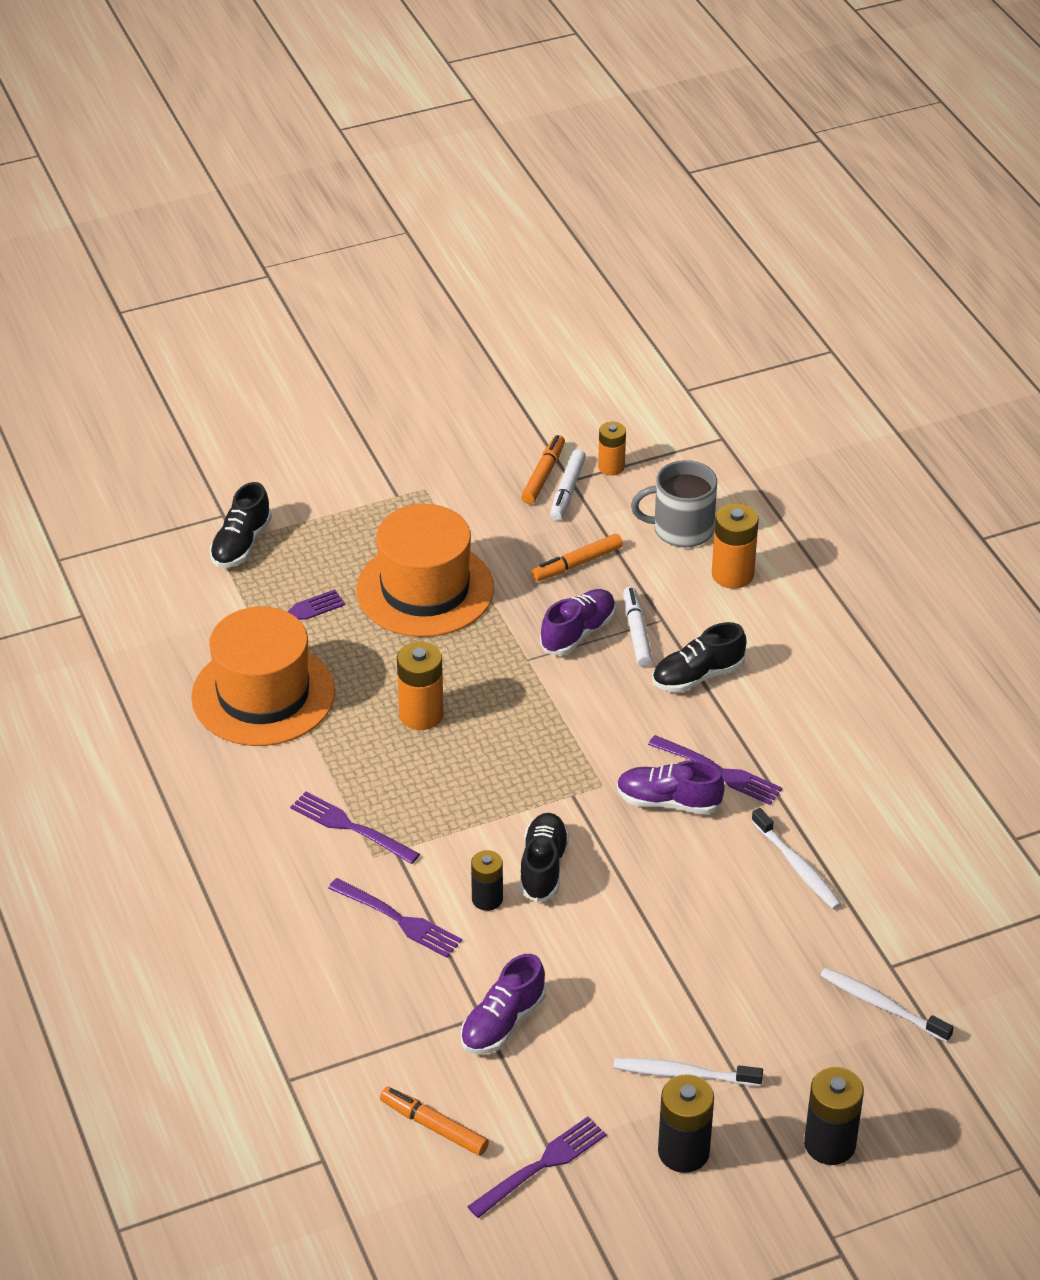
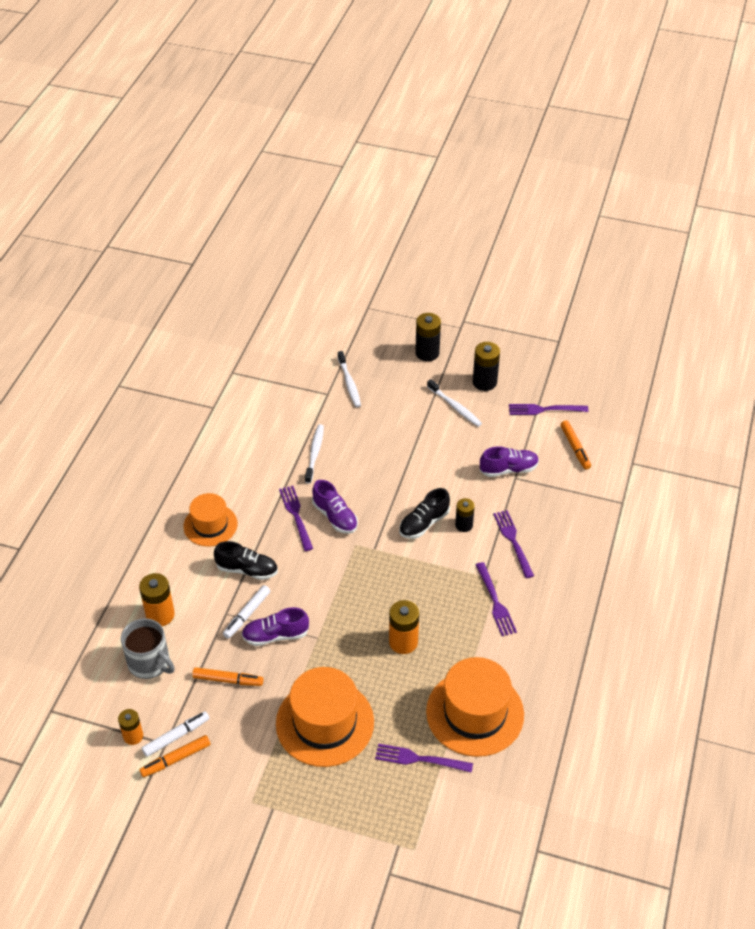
camera: 140 degrees left, 5 degrees up
black shoe [210,482,272,568] -> none
none -> orange hat [183,493,237,547]

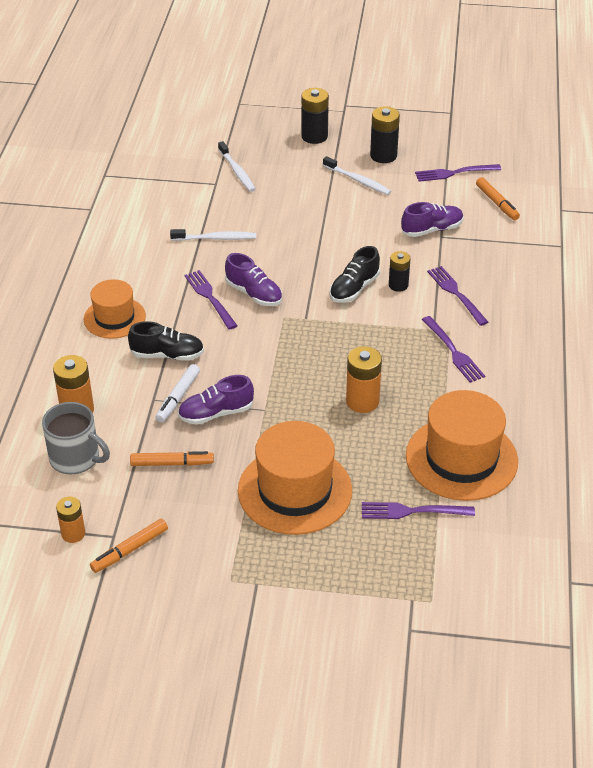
camera: 10 degrees left, 5 degrees down
white marker [142,711,209,757] -> none
white toothbrush [305,424,324,484] -> white toothbrush turned 90 degrees clockwise [170,229,256,241]

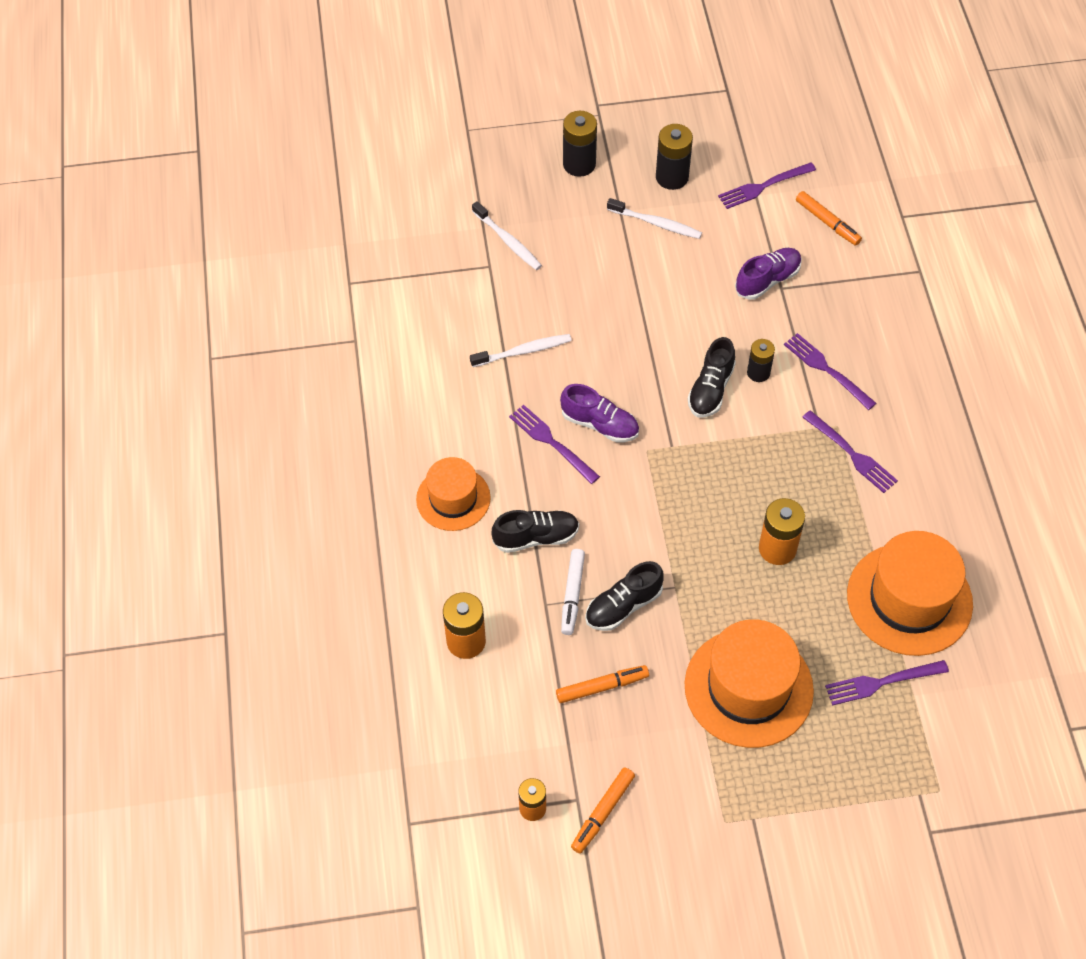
camera: 15 degrees left, 15 degrees up
grey mug [42,402,110,474] -> none
purple shoe [178,375,254,425] -> black shoe [585,561,664,631]

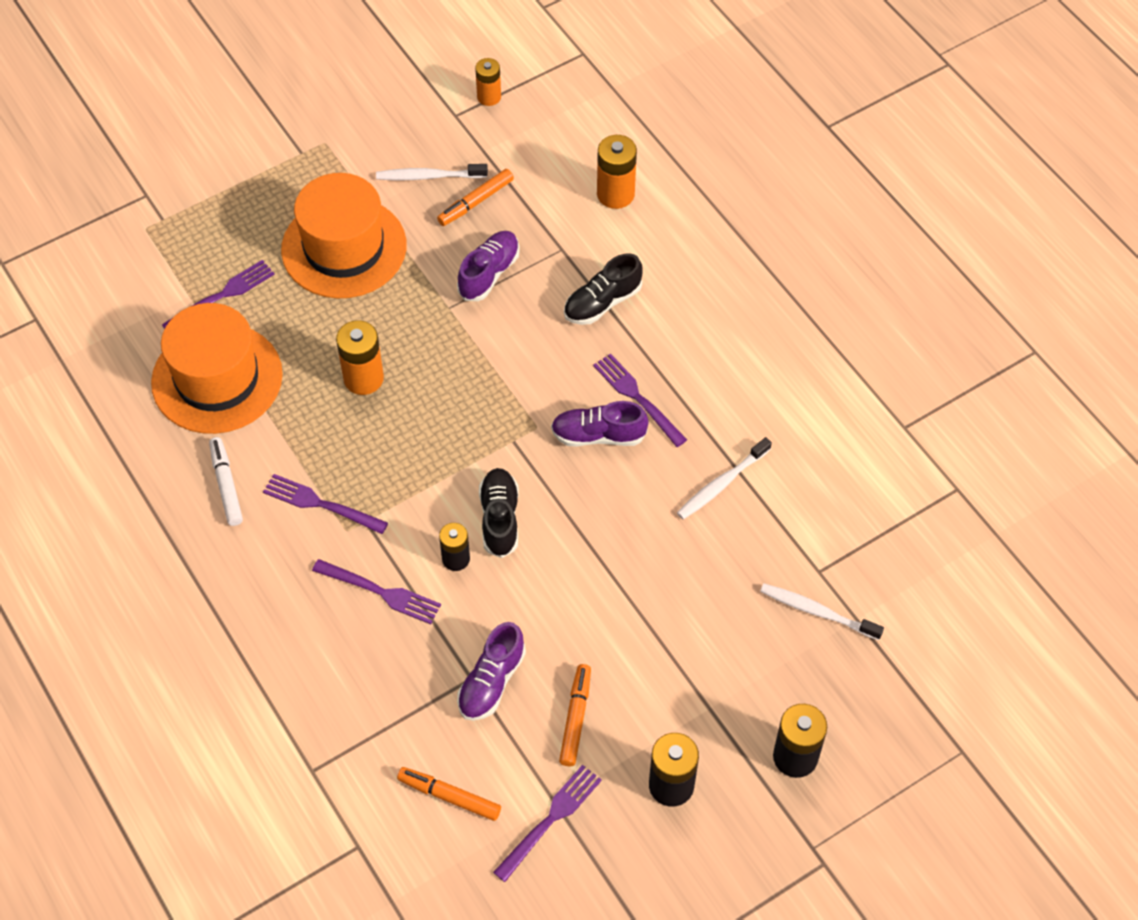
camera: 155 degrees right, 0 degrees up
orange hat [416,457,491,531] -> none
purple fork [509,405,600,484] -> purple fork turned 150 degrees counterclockwise [593,353,687,447]
white marker [561,549,585,635] -> white marker moved to [209,437,243,526]
orange marker [571,767,635,854] -> orange marker moved to [559,664,591,766]
black shoe [585,561,664,631] -> purple shoe [457,231,520,301]
white toothbrush [607,198,702,239] -> white toothbrush moved to [376,164,488,180]

